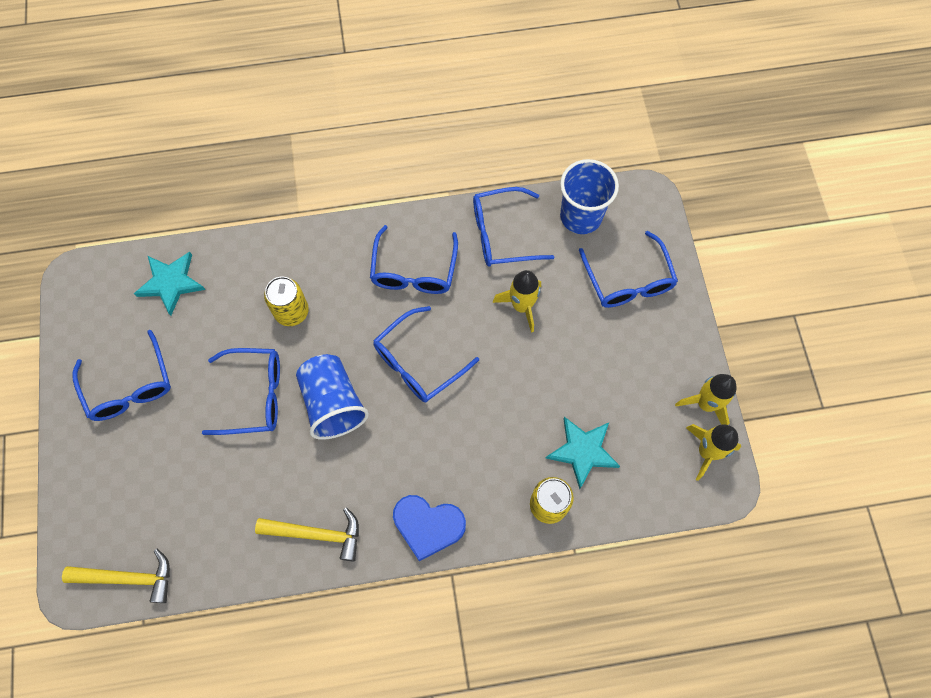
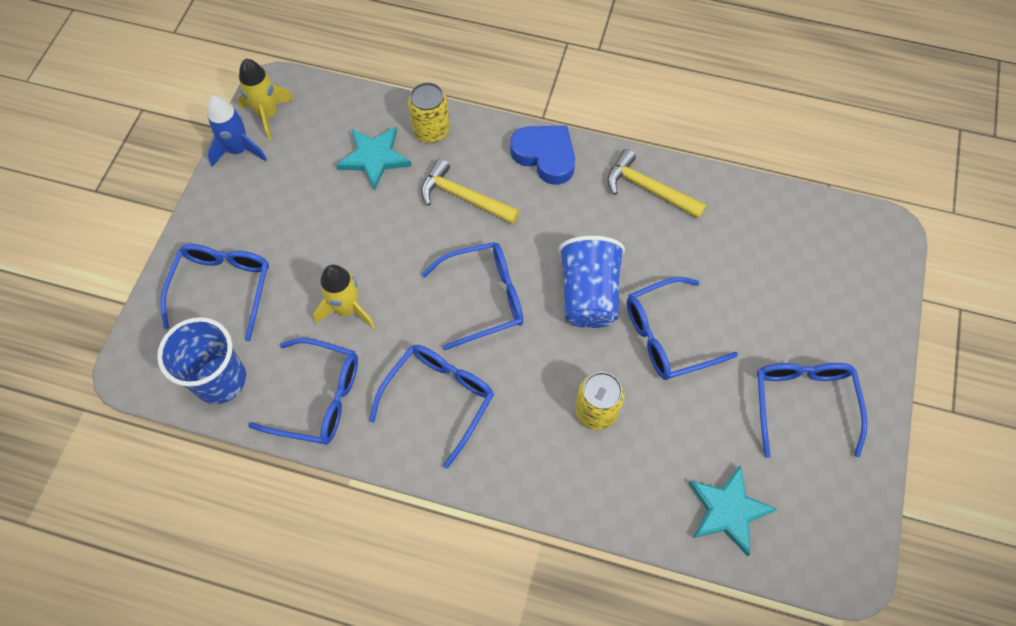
camera: 155 degrees left, 5 degrees down
yellow hammer [62,549,170,603] -> yellow hammer moved to [421,159,520,224]
blue glasses [202,348,280,435] -> blue glasses turned 45 degrees counterclockwise [627,277,738,380]
yellow rocket [675,374,737,425] -> blue rocket [207,96,267,167]

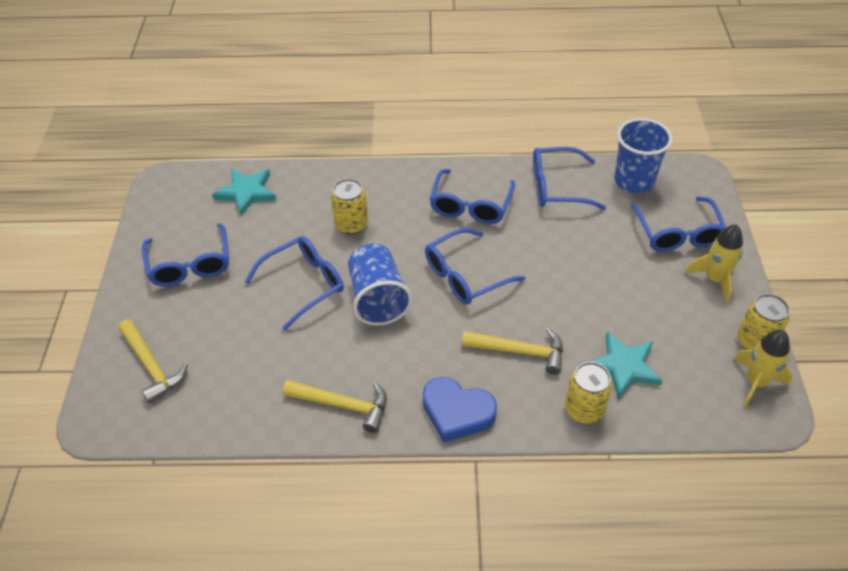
camera: 165 degrees right, 15 degrees down
blue rocket [207,96,267,167] -> yellow can [737,294,790,350]
yellow rocket [313,264,375,329] -> yellow rocket moved to [684,224,743,303]
none -> yellow hammer [118,319,188,404]

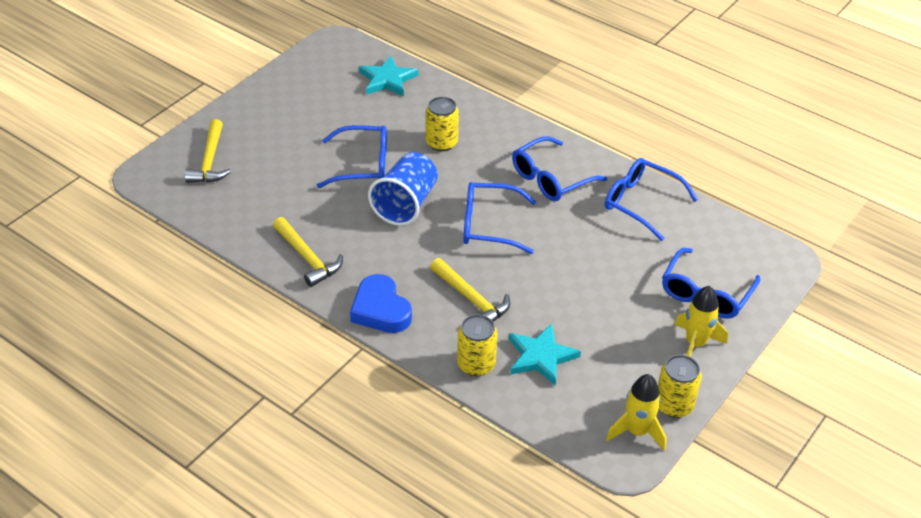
camera: 35 degrees right, 5 degrees down
blue glasses [142,223,229,287] -> none
blue cup [614,118,673,193] -> none

